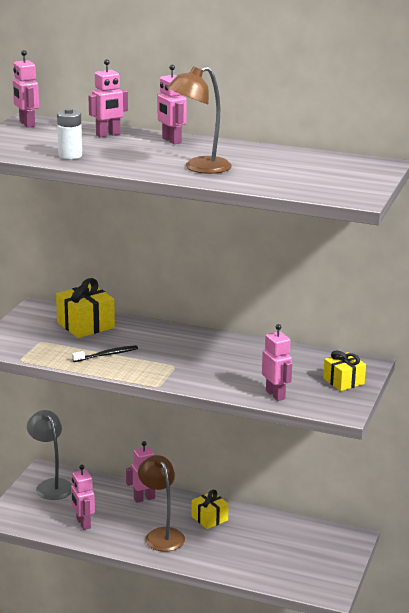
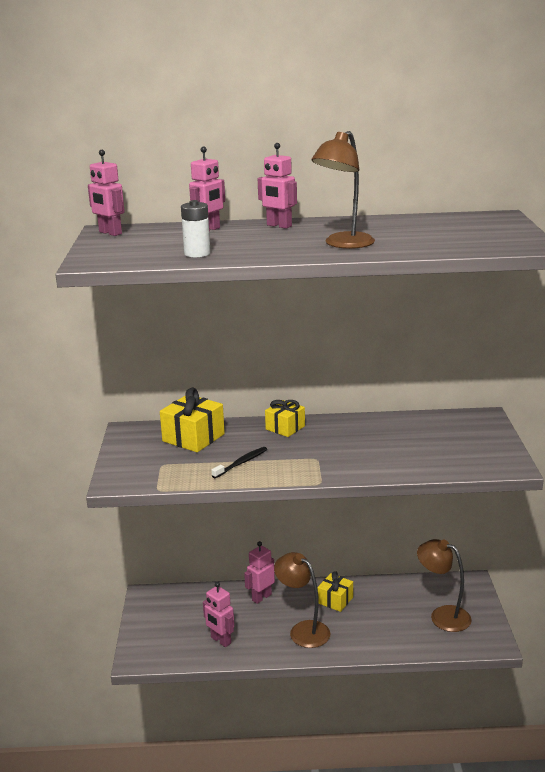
camera: 20 degrees left, 0 degrees up
grey lamp [27,410,73,500] -> none
pink robot [262,324,292,401] -> none
yellow gift [323,351,366,391] -> yellow gift moved to [265,400,305,437]
none -> brown lamp [417,539,472,632]

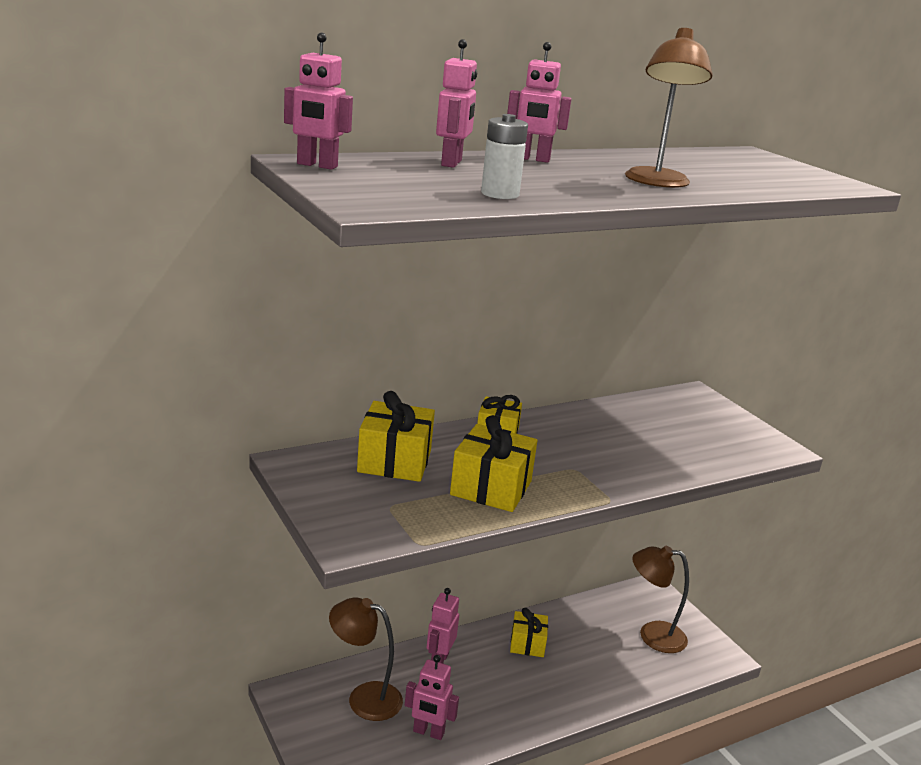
camera: 30 degrees left, 0 degrees up
black toothbrush [211,447,267,478] -> yellow gift [450,415,537,512]
brown lamp [274,552,330,648] -> brown lamp moved to [329,597,403,721]

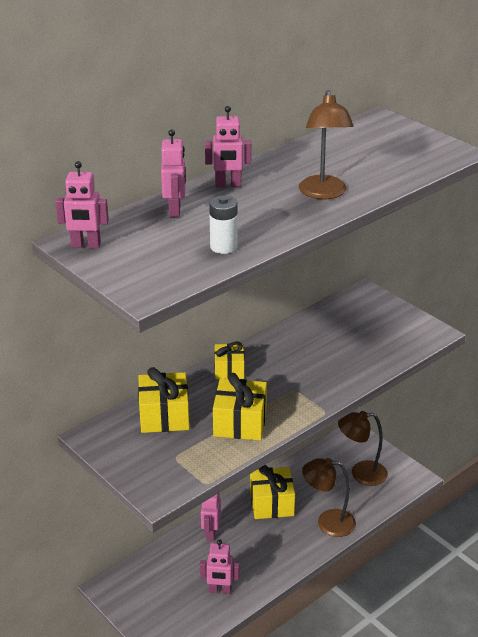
camera: 10 degrees left, 10 degrees up
brown lamp [329,597,403,721] -> brown lamp moved to [302,458,356,537]
yellow gift [510,608,548,657] -> yellow gift [250,465,295,519], size x1.55

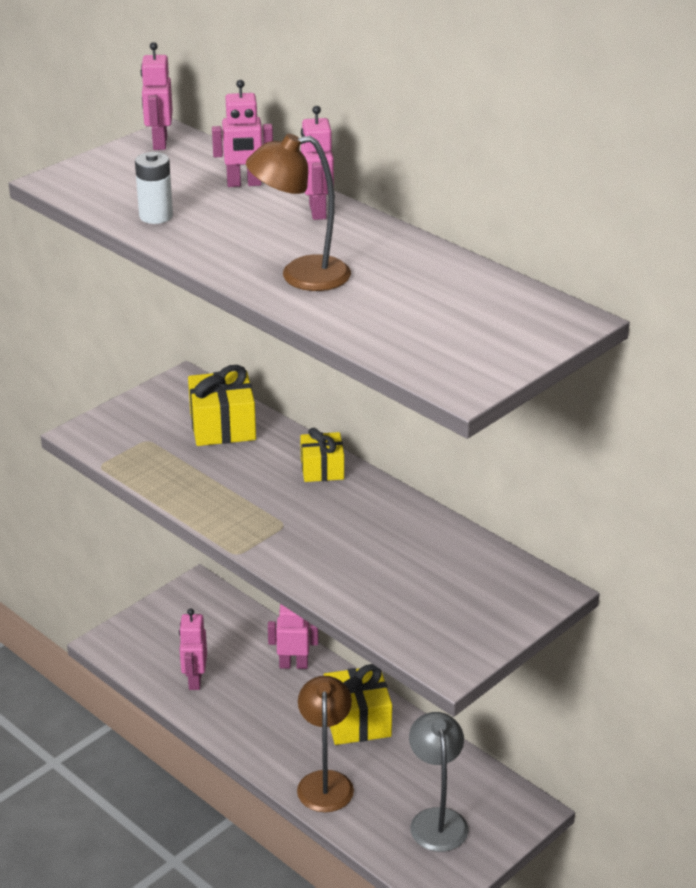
camera: 85 degrees right, 0 degrees up
yellow gift [213,373,267,440] -> none
brown lamp [338,411,388,486] -> grey lamp [409,712,469,852]

